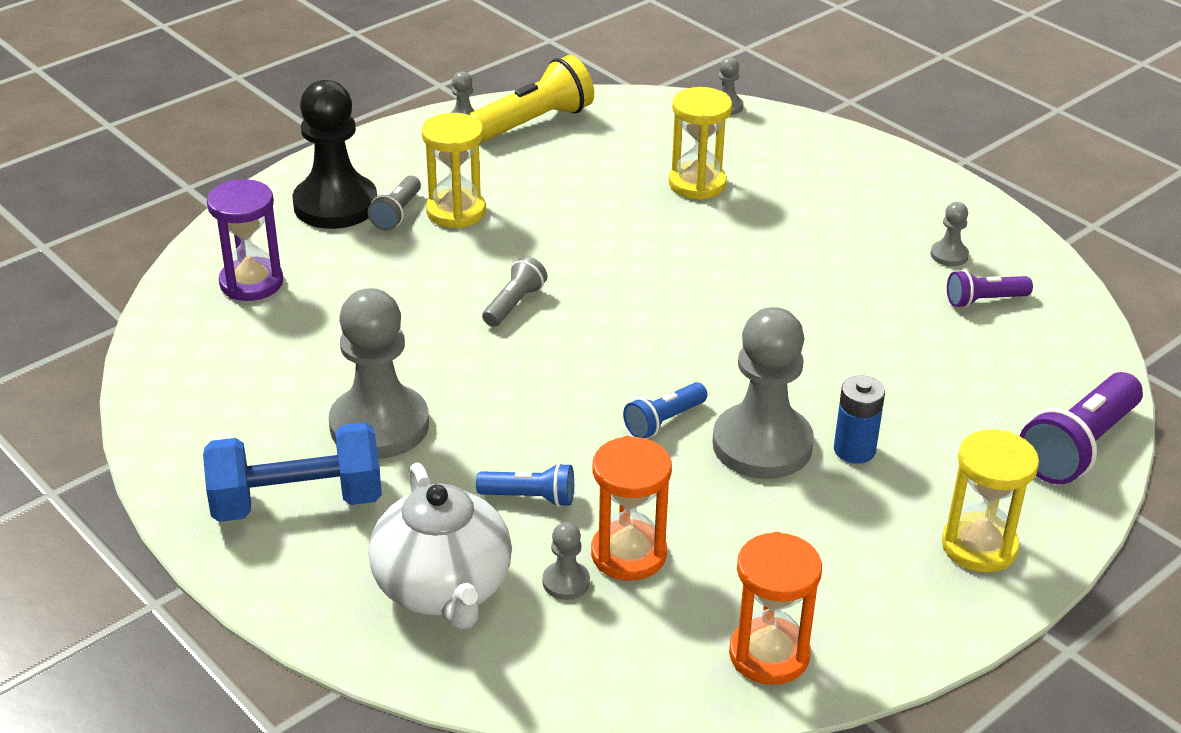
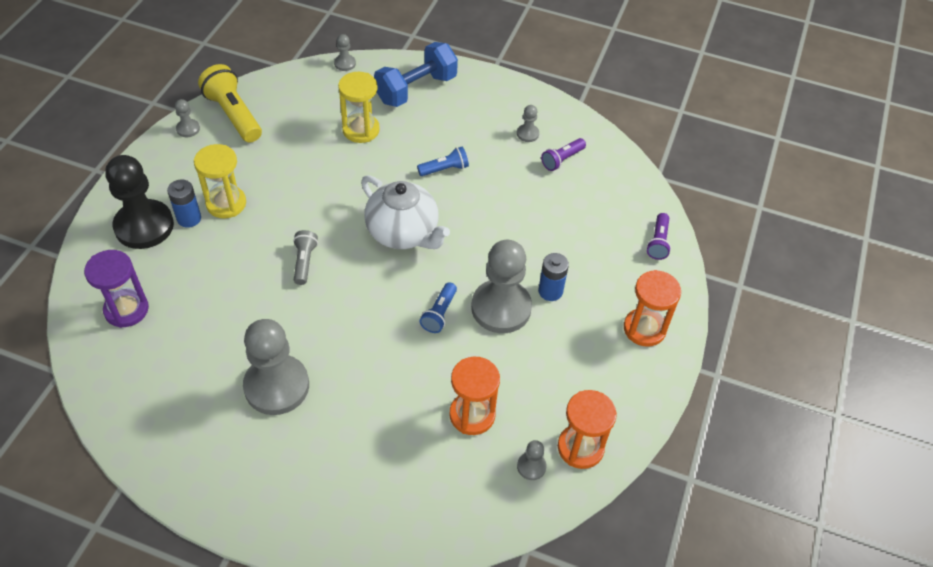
camera: 30 degrees left, 15 degrees up
blue dumbbell [203,422,382,522] -> blue dumbbell moved to [374,42,458,107]
grey flashlight [368,176,421,231] -> blue battery [167,180,201,228]
white teapot [369,462,512,629] -> white teapot moved to [361,175,450,249]
yellow flashlight [469,55,594,142] -> yellow flashlight turned 60 degrees counterclockwise [198,64,262,142]
blue flashlight [476,463,574,507] -> blue flashlight moved to [417,147,469,176]
grey pawn [543,522,590,600] -> grey pawn moved to [517,440,547,480]
yellow hourglass [942,429,1039,572] -> orange hourglass [624,270,681,347]
purple flashlight [1020,372,1143,484] -> purple flashlight [646,213,671,260], size x0.56

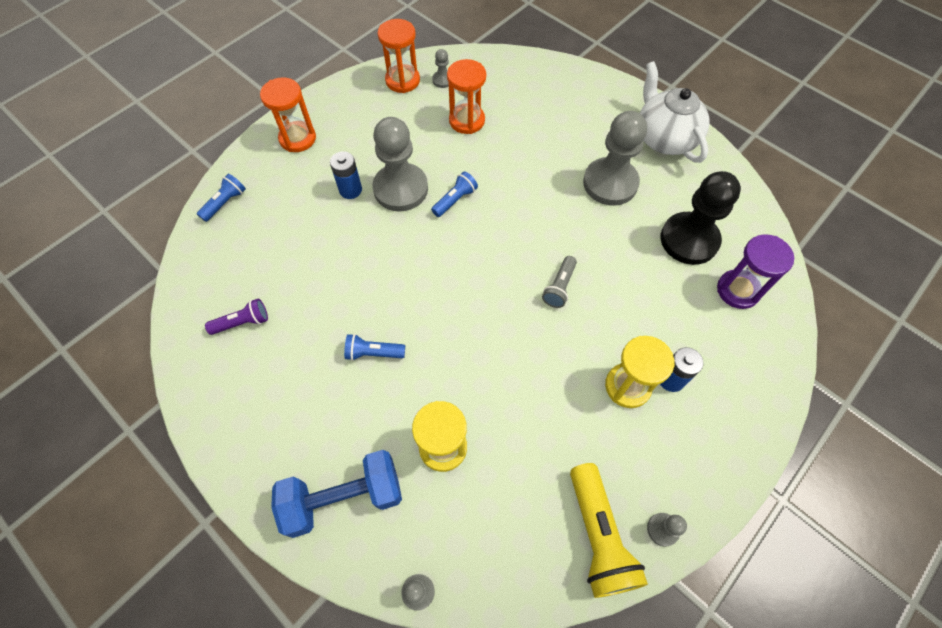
camera: 155 degrees left, 10 degrees up
black pawn [105,155,174,249] -> black pawn moved to [661,171,741,265]
white teapot [361,175,450,249] -> white teapot moved to [640,61,710,163]
grey pawn [517,105,539,142] -> none
purple flashlight [646,213,671,260] -> blue flashlight [197,174,246,222]

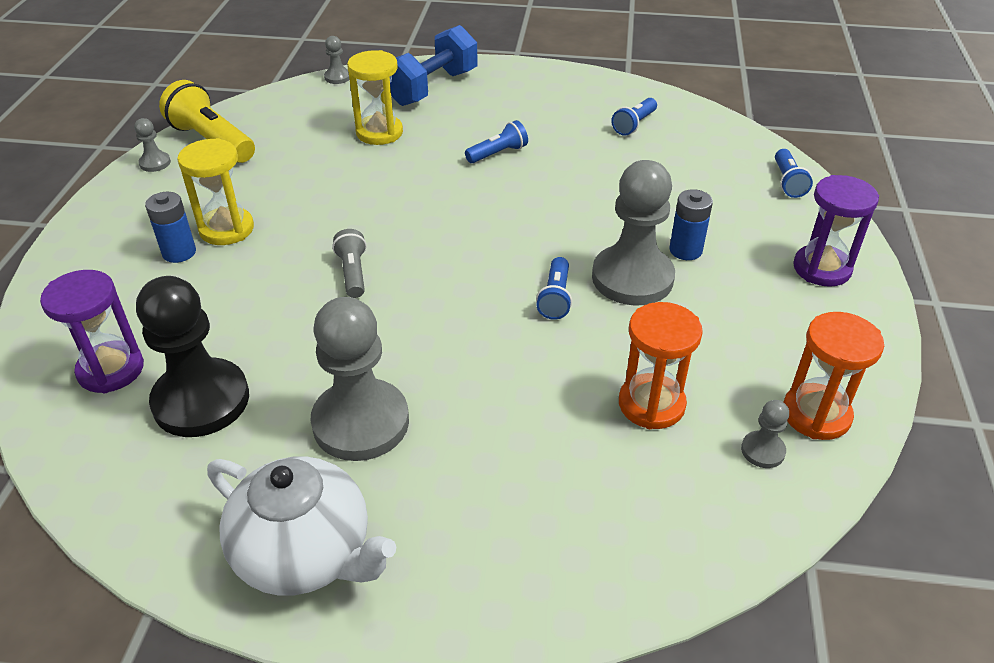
camera: 145 degrees right, 20 degrees down
purple flashlight [205,298,268,335] -> blue flashlight [611,98,657,136]
orange hourglass [260,77,316,152] -> purple hourglass [793,175,879,287]

